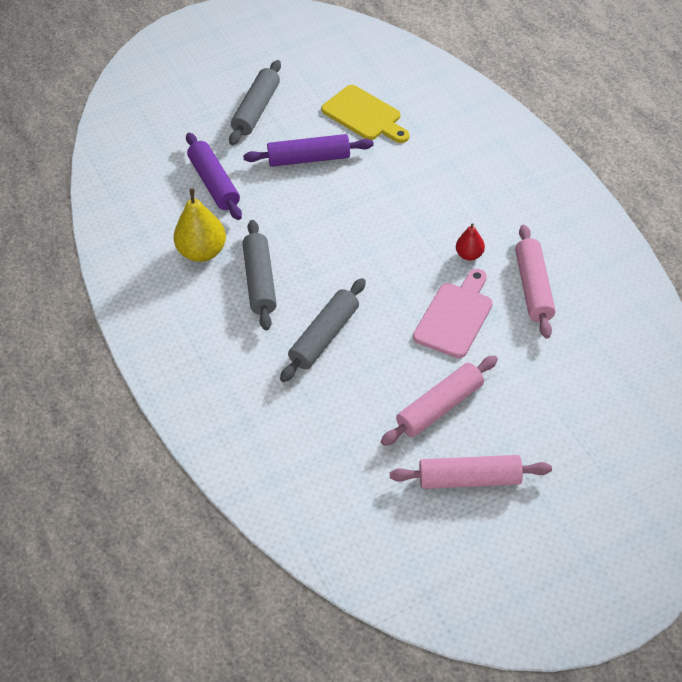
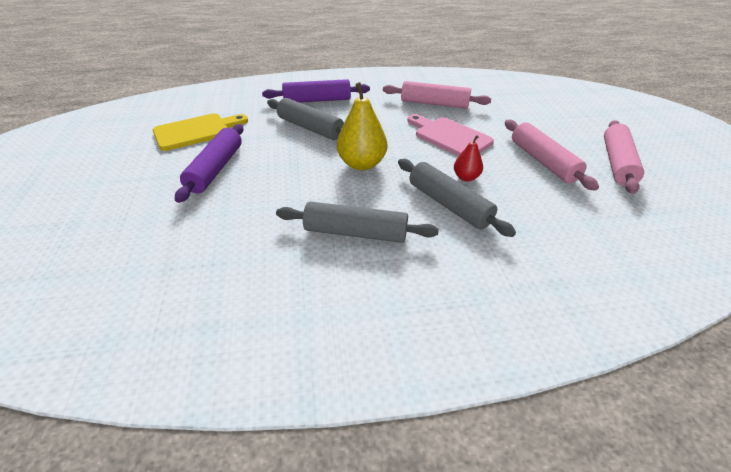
camera: 75 degrees left, 10 degrees down
yellow pear [174,188,226,262] -> yellow pear moved to [337,82,387,171]
purple rolling pin [186,133,242,220] -> purple rolling pin moved to [262,79,370,103]
grey rolling pin [229,60,281,145] -> grey rolling pin moved to [267,98,344,140]
red pear [456,223,485,261] -> red pear moved to [454,135,483,181]

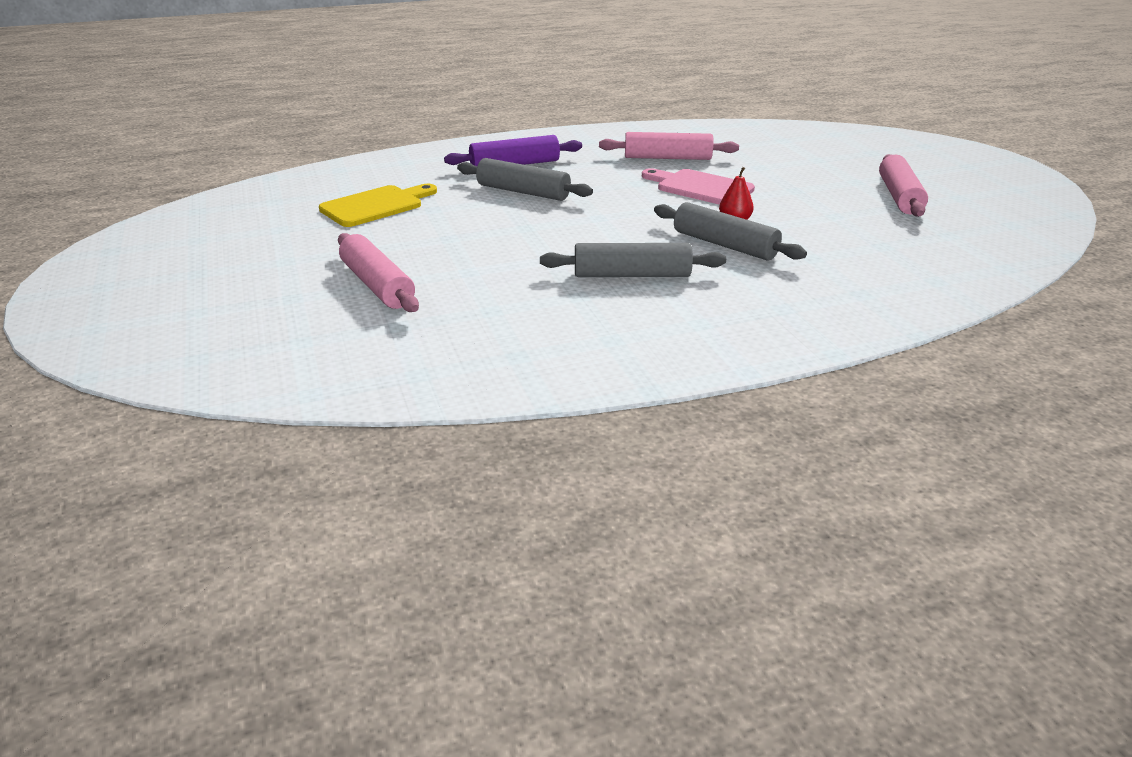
camera: 10 degrees left, 10 degrees down
purple rolling pin [175,124,244,203] -> none
yellow pear [337,82,387,171] -> none
pink rolling pin [505,120,599,191] -> pink rolling pin moved to [338,233,419,312]

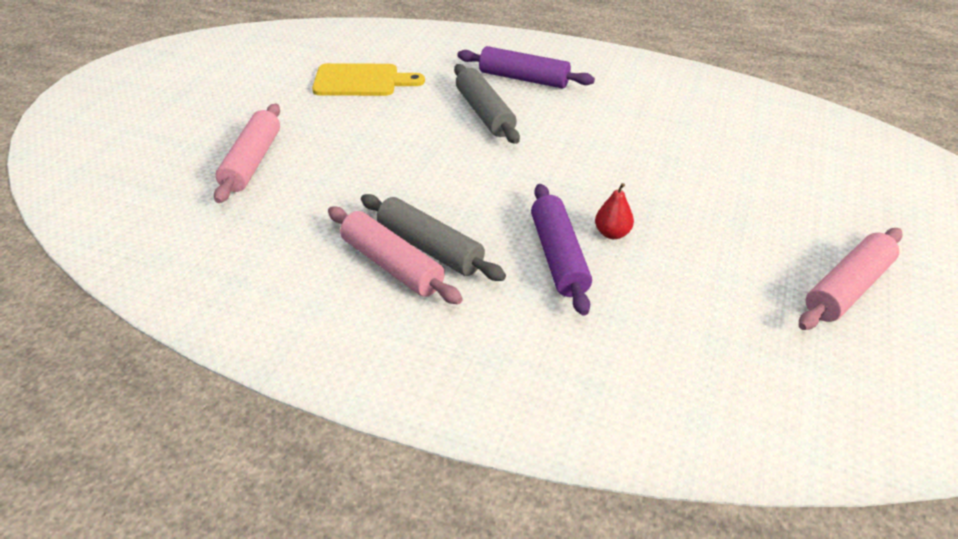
camera: 40 degrees right, 10 degrees up
pink rolling pin [599,132,739,160] -> pink rolling pin moved to [328,206,463,304]
pink cutting board [642,168,755,205] -> none
grey rolling pin [654,202,807,260] -> purple rolling pin [531,184,592,316]

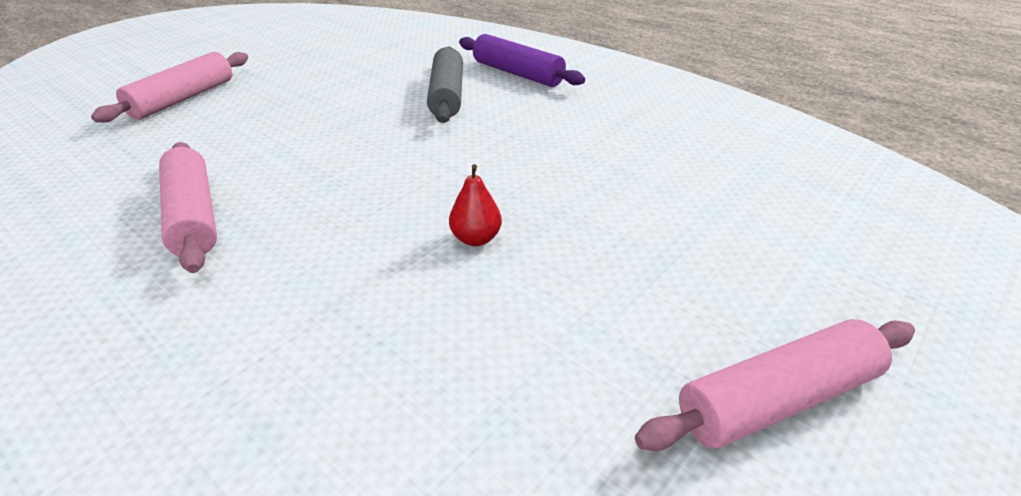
camera: 20 degrees right, 5 degrees down
yellow cutting board [312,63,425,96] -> none
grey rolling pin [361,194,506,281] -> none
purple rolling pin [531,184,592,316] -> none

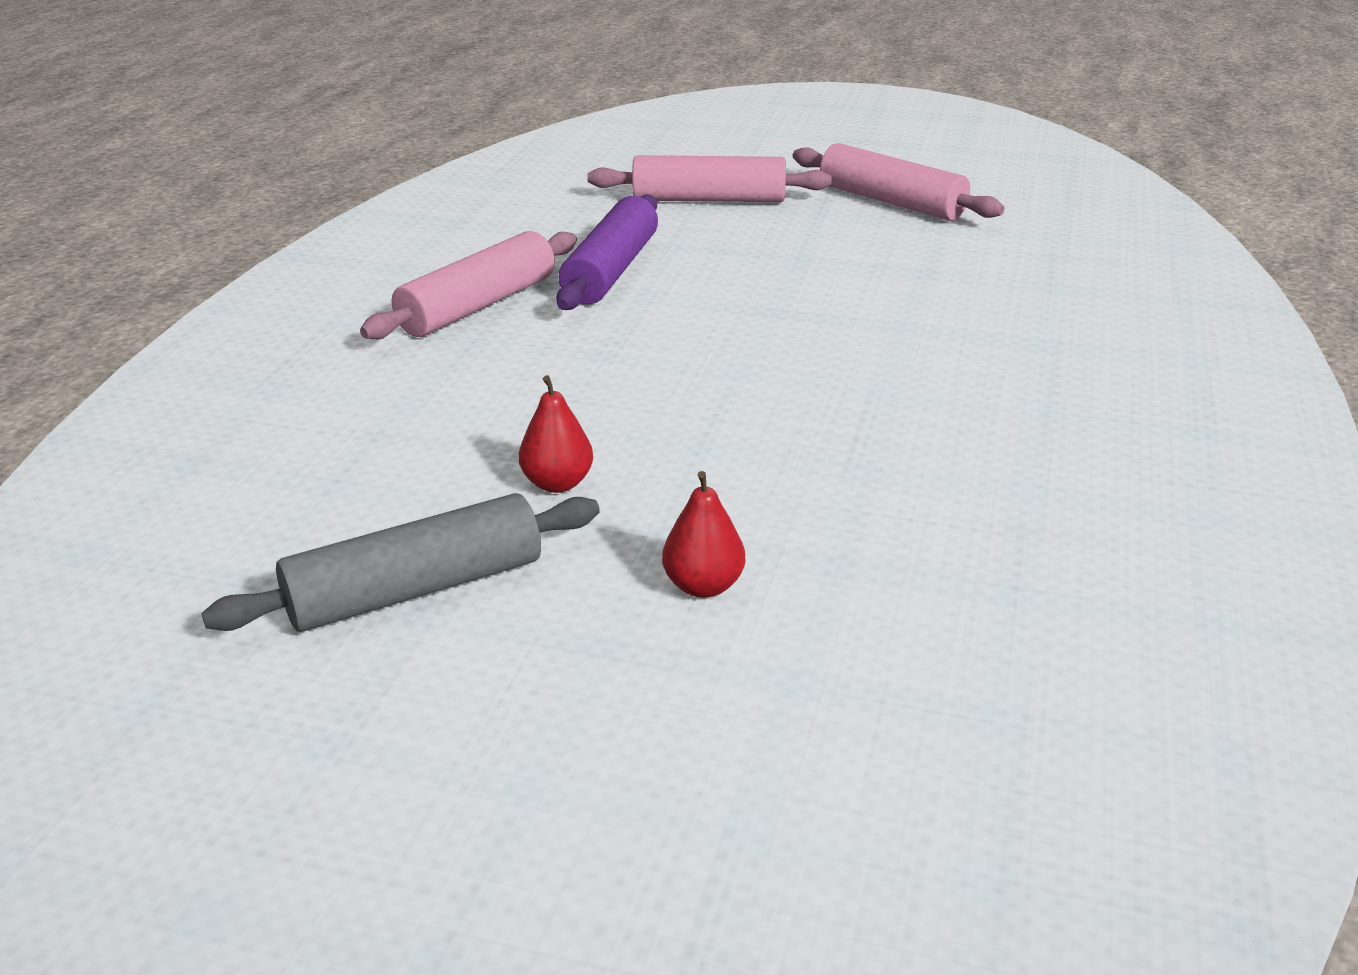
camera: 65 degrees right, 5 degrees down
grey rolling pin [427,47,463,123] -> grey rolling pin moved to [202,493,600,632]
purple rolling pin [459,34,585,87] -> purple rolling pin moved to [556,194,658,310]
pink rolling pin [635,319,915,451] -> pink rolling pin moved to [793,143,1004,221]
none -> red pear [662,471,745,598]

